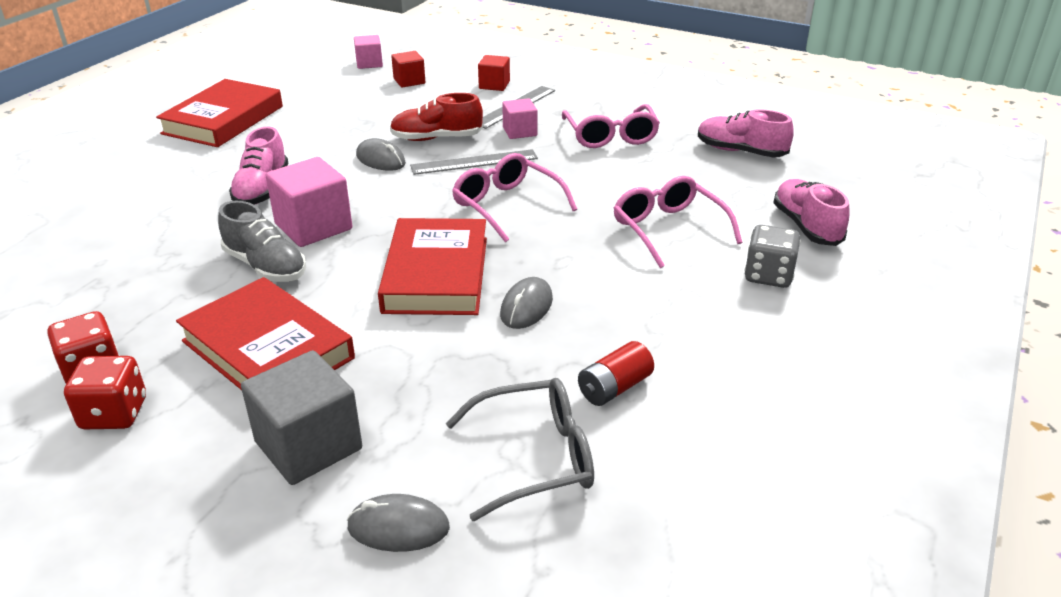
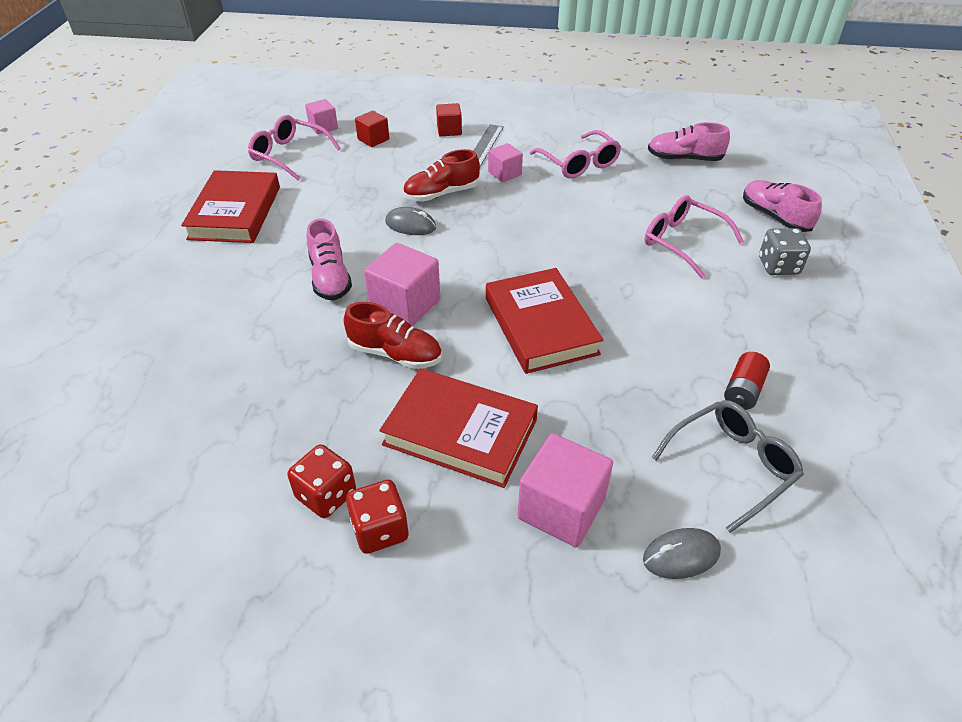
camera: 20 degrees left, 10 degrees up
grey shoe [218,201,306,282] -> red shoe [344,302,442,369]
grey cube [241,350,362,485] -> pink cube [518,433,613,547]
grey ruler [410,149,538,175] -> none
pink glasses [452,153,577,242] -> pink glasses moved to [248,115,341,180]
grey mouse [500,277,553,329] -> none

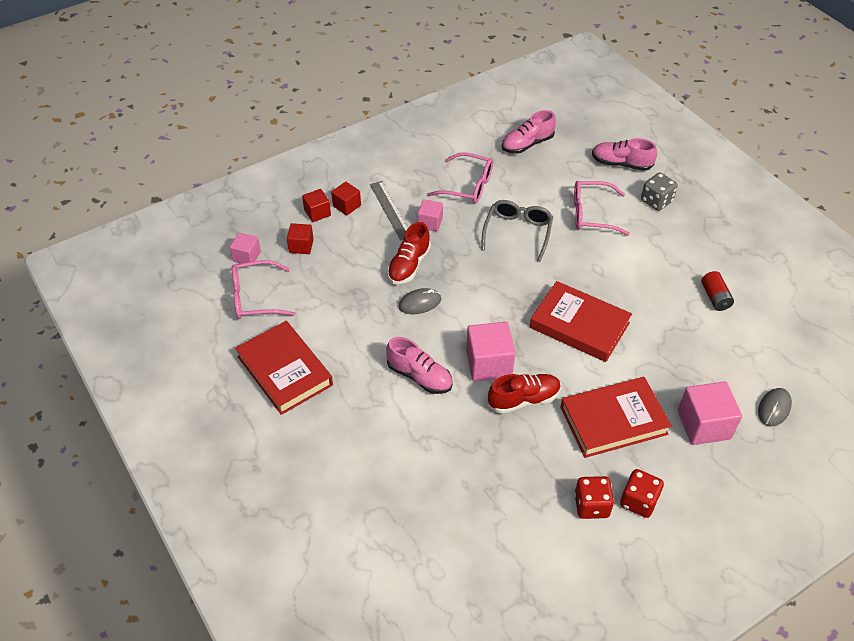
camera: 40 degrees left, 5 degrees up
grey glasses [652,400,804,533] -> grey glasses moved to [481,200,553,262]
none -> red cube [302,189,331,222]

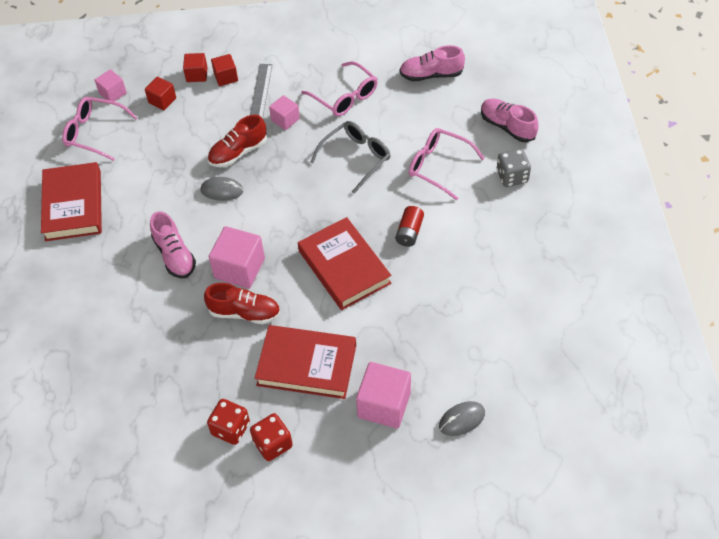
camera: 30 degrees right, 5 degrees up
red battery [701,271,734,311] -> red battery moved to [395,206,424,247]

